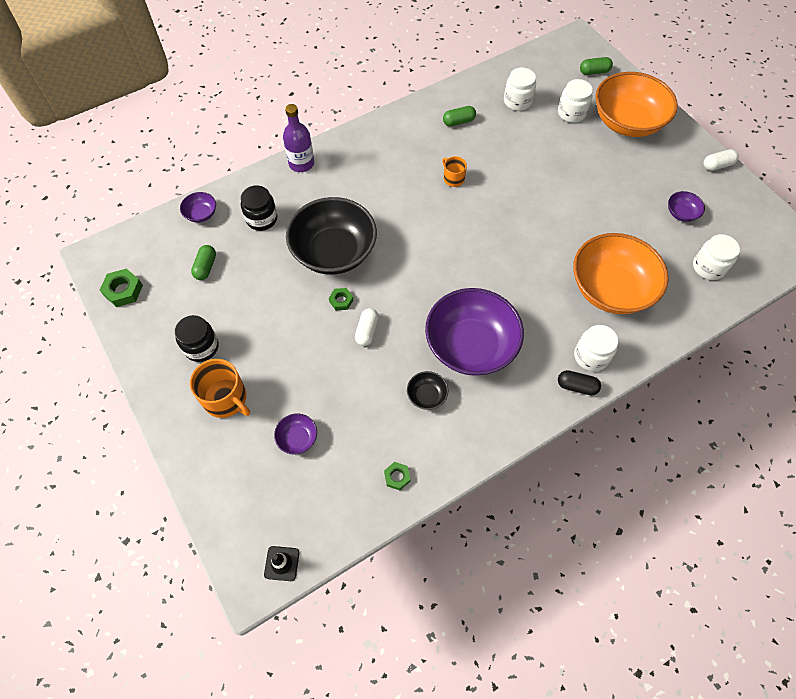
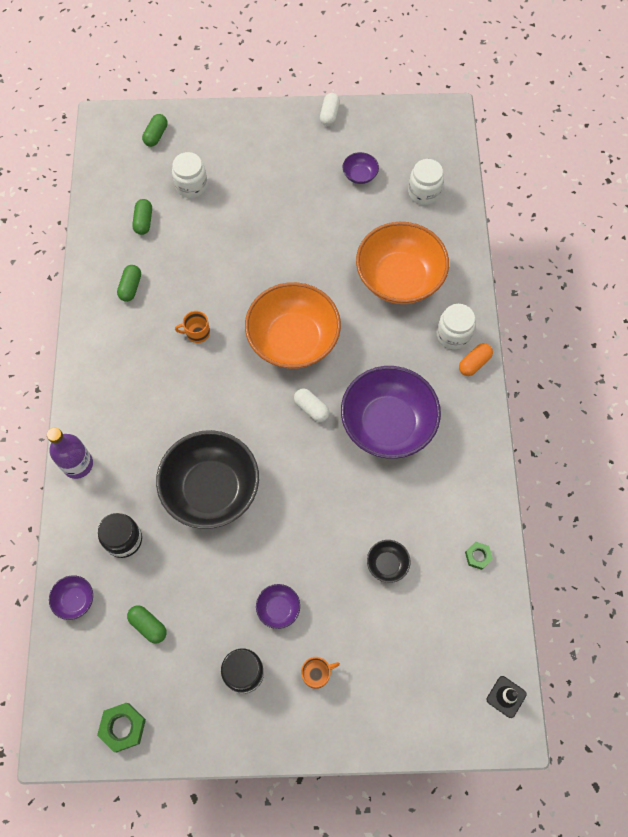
camera: 60 degrees left, 5 degrees up
orange mug [190,359,250,418] -> orange mug [301,657,340,689], size x0.57
purple bowl [274,413,317,455] -> purple bowl moved to [256,584,300,629]
green nut [329,288,353,310] -> none
white capsule [355,308,379,346] -> white capsule moved to [294,388,330,422]
black bowl [407,371,448,410] -> black bowl moved to [367,540,411,583]
white jar [504,67,536,111] -> green capsule [132,199,152,235]
black capsule [558,370,601,395] -> orange capsule [459,343,493,376]
orange bowl [596,72,678,137] -> orange bowl moved to [245,282,341,369]

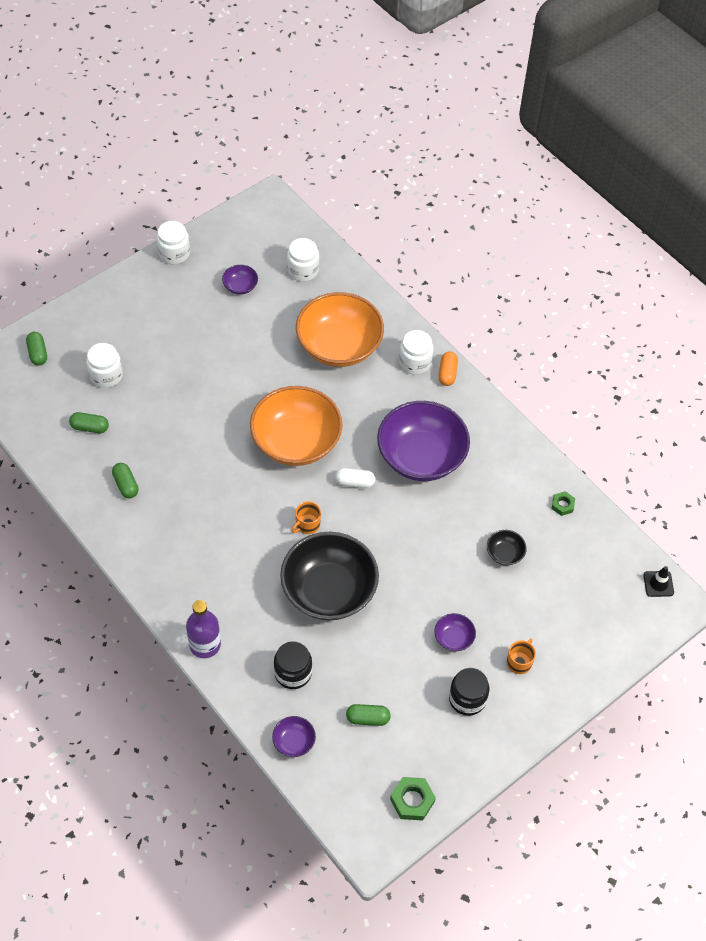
camera: 40 degrees left, 10 degrees down
green capsule [132,199,152,235] -> green capsule turned 45 degrees counterclockwise [69,412,109,433]
orange mug [175,311,210,343] -> orange mug moved to [292,501,321,534]
white capsule [320,93,340,126] -> white jar [157,221,190,265]

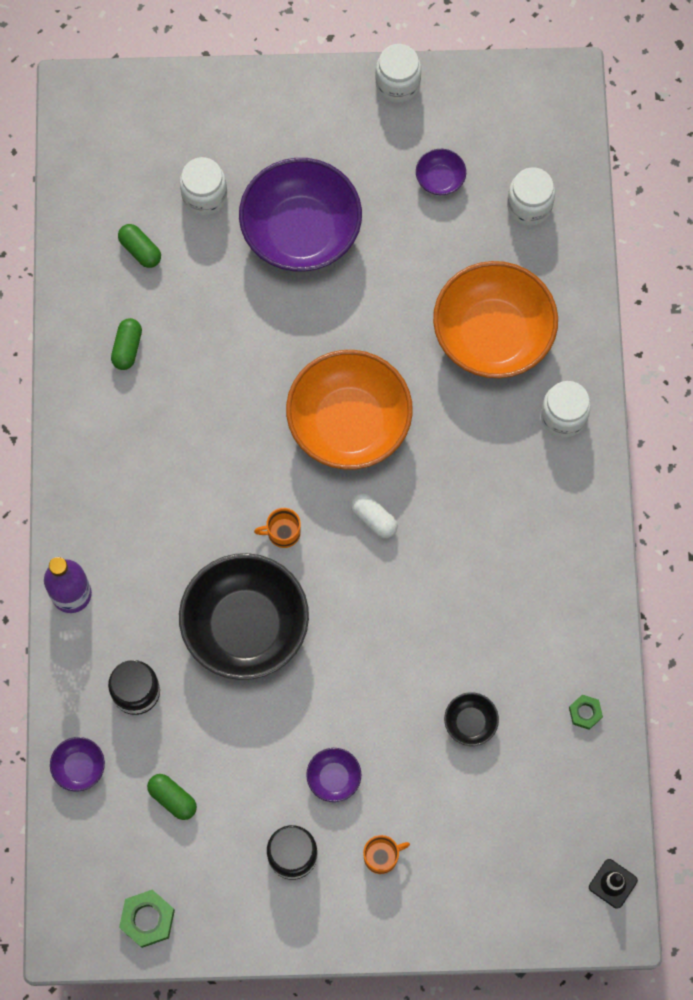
camera: 40 degrees right, 15 degrees up
green capsule [26,332,47,366] -> none
purple bowl [377,401,470,481] -> purple bowl moved to [239,158,362,272]
orange capsule [439,351,458,386] -> none

